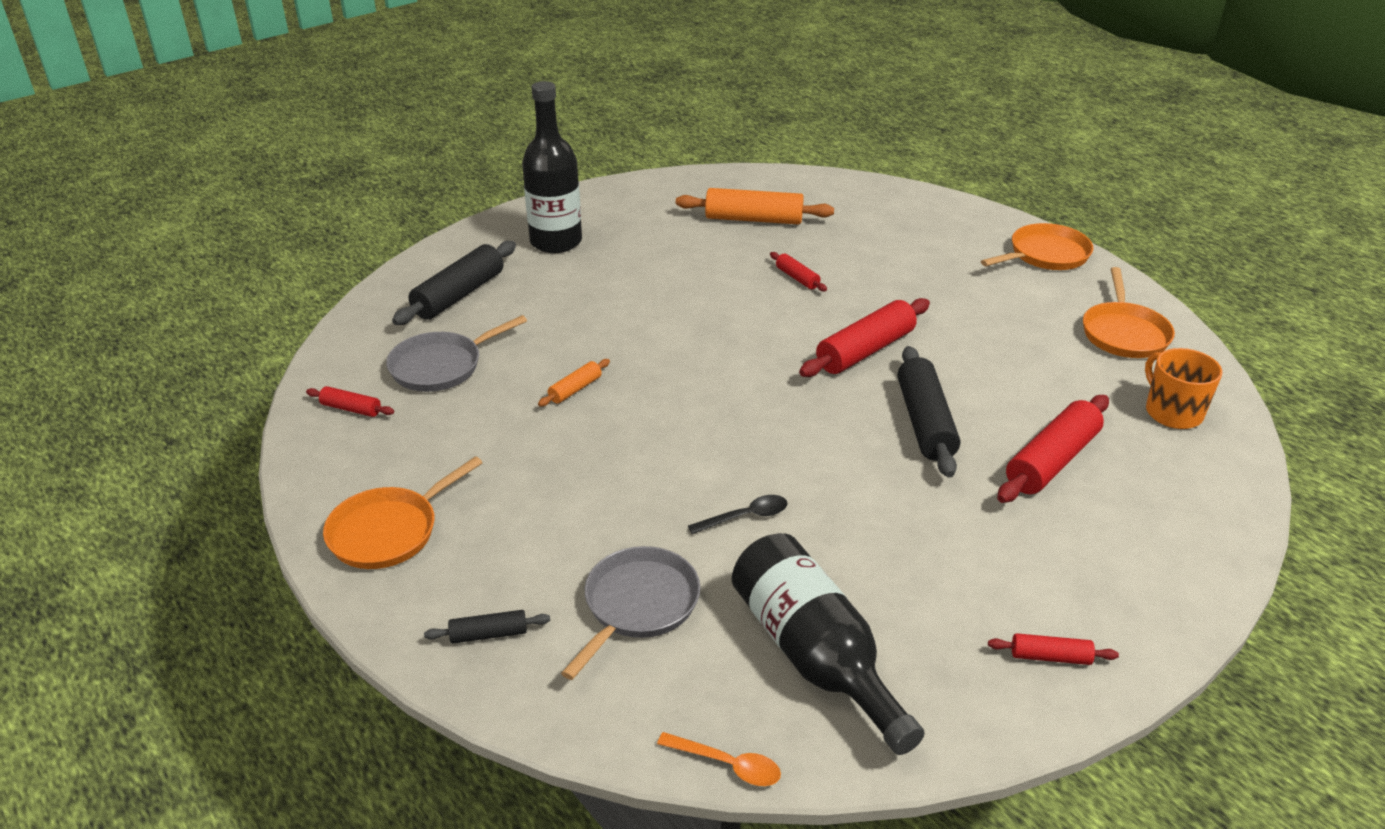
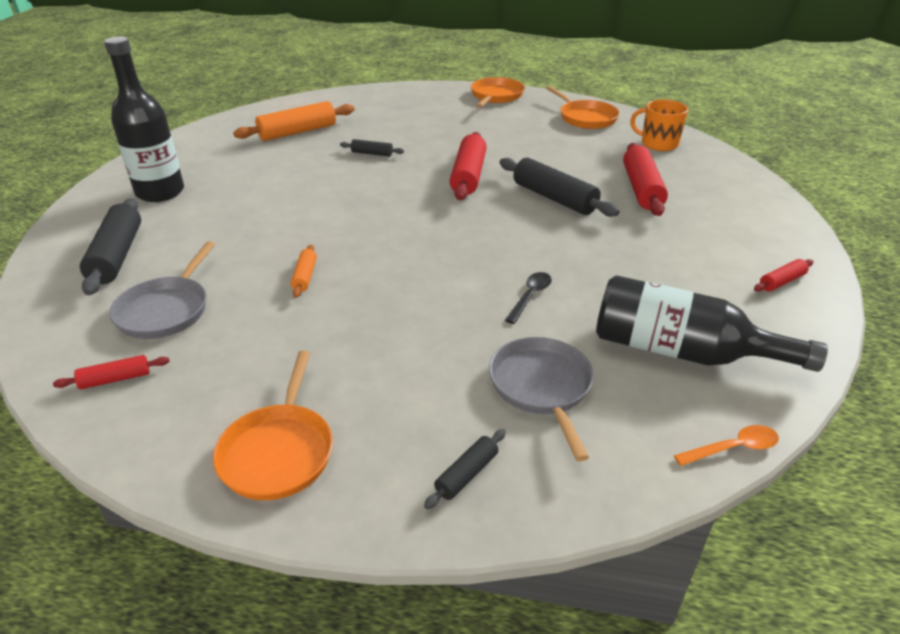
camera: 40 degrees left, 0 degrees up
red rolling pin [770,252,827,291] -> black rolling pin [340,139,404,156]

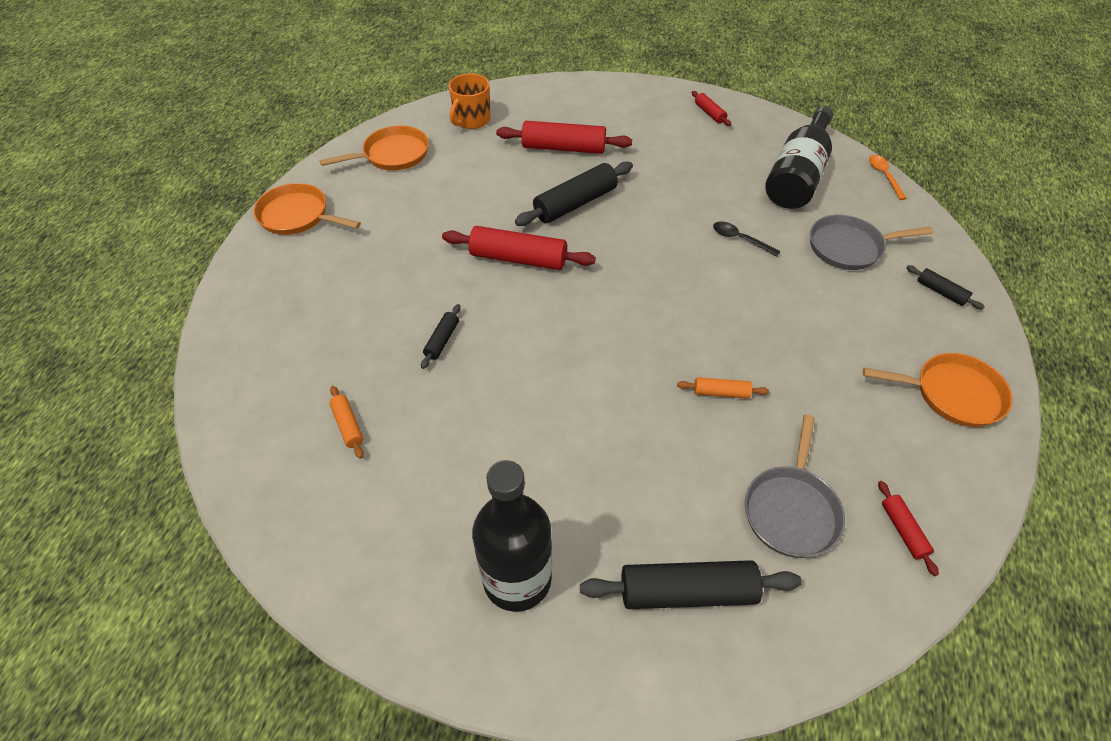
camera: 85 degrees left, 15 degrees up
grey pan [109,241,215,339] -> grey pan turned 90 degrees clockwise [745,414,845,558]
orange rolling pin [233,101,355,141] -> orange rolling pin [329,386,364,459], size x0.50

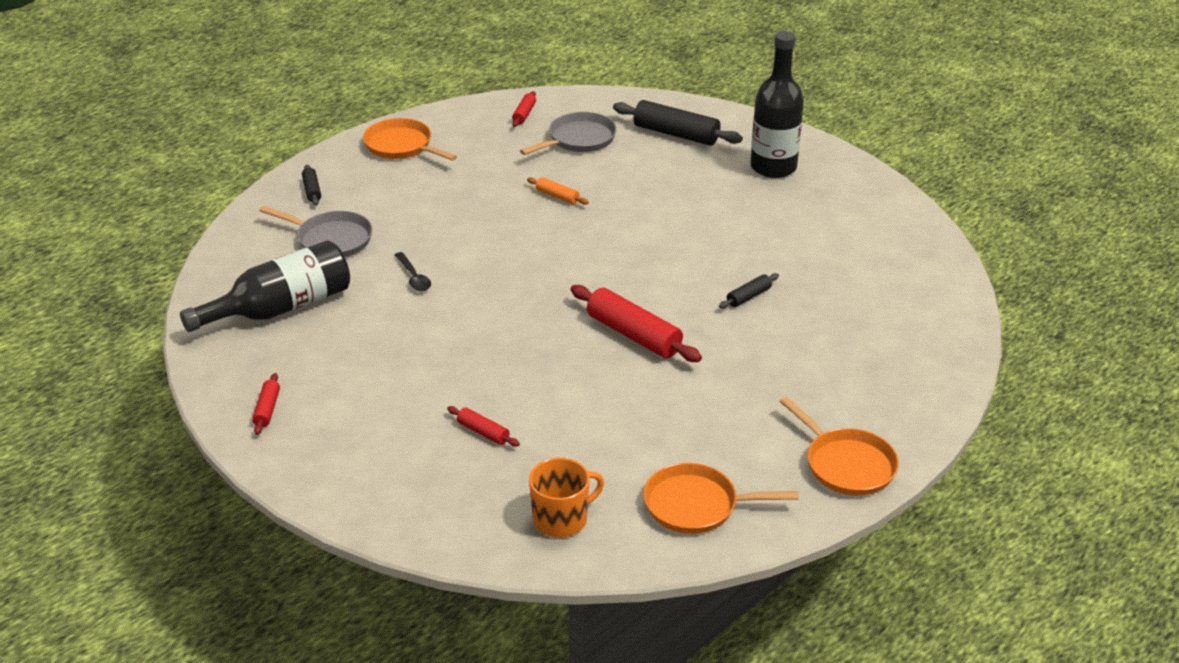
camera: 150 degrees left, 15 degrees down
orange rolling pin [329,386,364,459] -> none
red rolling pin [496,121,632,154] -> red rolling pin [447,406,520,447], size x0.50
black rolling pin [515,161,633,226] -> none
orange spoon [869,155,907,200] -> none

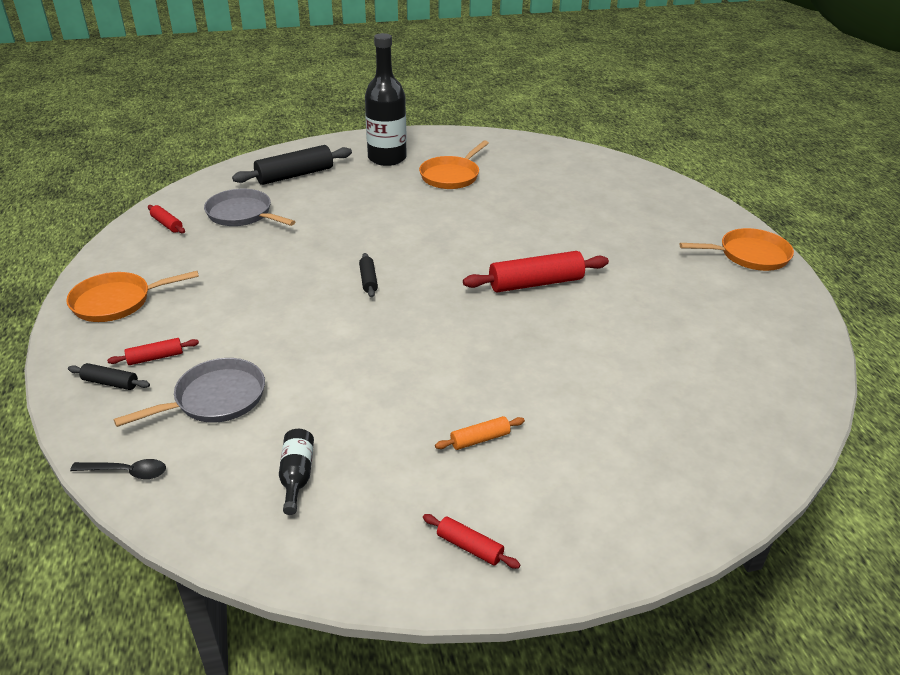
camera: 60 degrees left, 0 degrees up
black bottle [180,240,350,332] -> black bottle [279,429,314,515], size x0.46
black spoon [395,252,431,291] -> black spoon moved to [70,459,166,479]
red rolling pin [447,406,520,447] -> red rolling pin moved to [107,338,199,365]
grey pan [520,112,617,155] -> grey pan turned 45 degrees counterclockwise [204,189,296,226]
orange rolling pin [527,177,589,205] -> orange rolling pin moved to [435,416,525,450]
orange mug [529,458,604,538] -> none
orange pan [644,463,799,534] -> orange pan moved to [419,140,489,189]
black rolling pin [719,273,779,308] -> black rolling pin moved to [359,253,378,298]

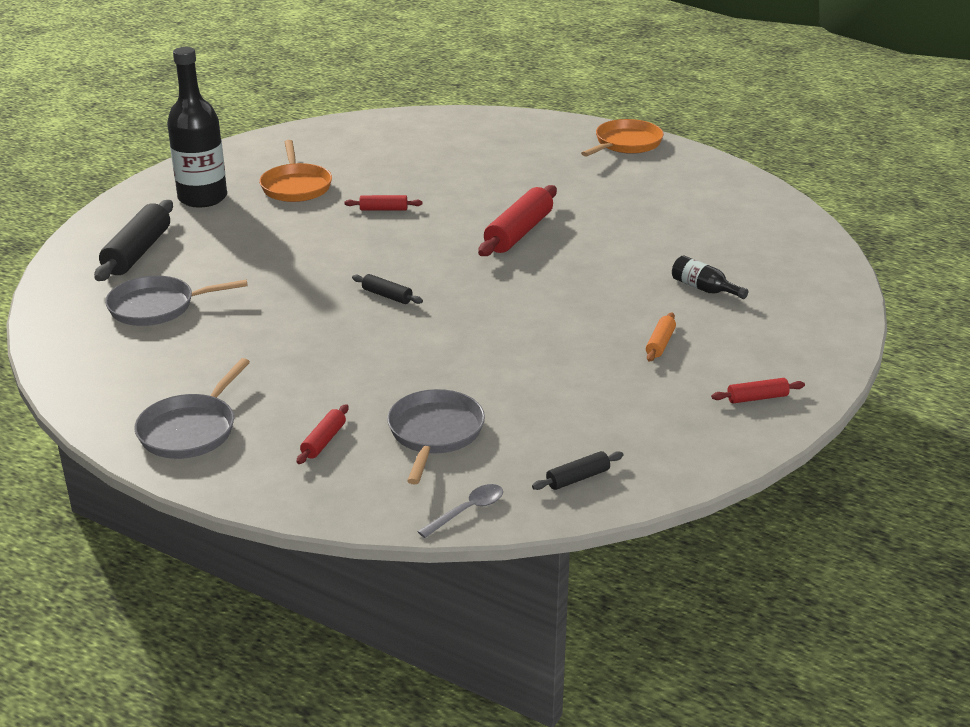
camera: 45 degrees left, 5 degrees down
orange pan [66,271,199,322] -> grey pan [134,358,250,459]
black rolling pin [68,363,150,390] -> black rolling pin moved to [532,451,623,490]
black spoon [70,459,166,479] -> grey spoon [417,484,503,538]
red rolling pin [148,205,185,233] -> red rolling pin moved to [345,195,423,210]
black bottle [279,429,314,515] -> black bottle moved to [672,255,748,299]

